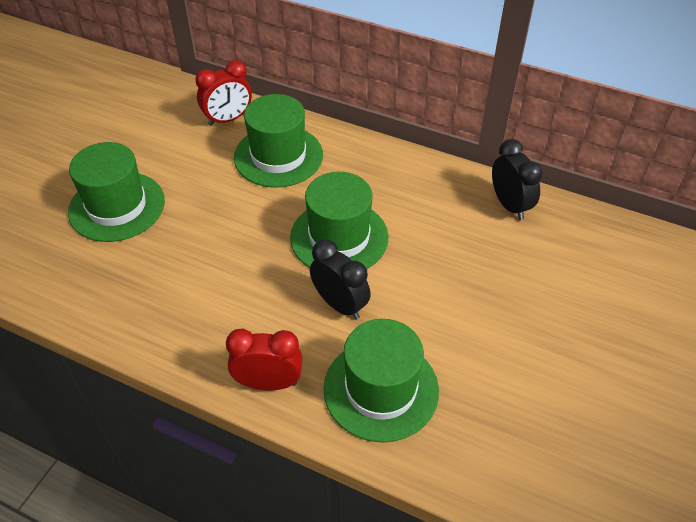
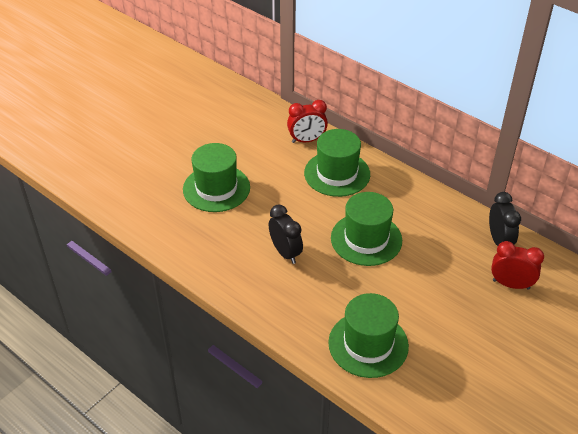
camera: 15 degrees right, 5 degrees down
red clock [226,329,303,390] -> red clock moved to [491,241,544,289]
black clock [310,239,371,320] -> black clock moved to [269,204,303,264]

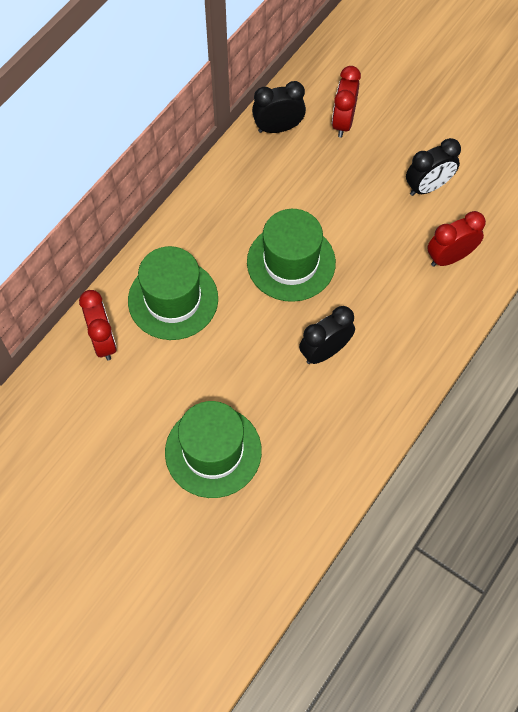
camera: 95 degrees left, 20 degrees up
green hat [328,293,409,378] -> red clock [427,211,486,267]
none -> black clock [406,138,461,196]

